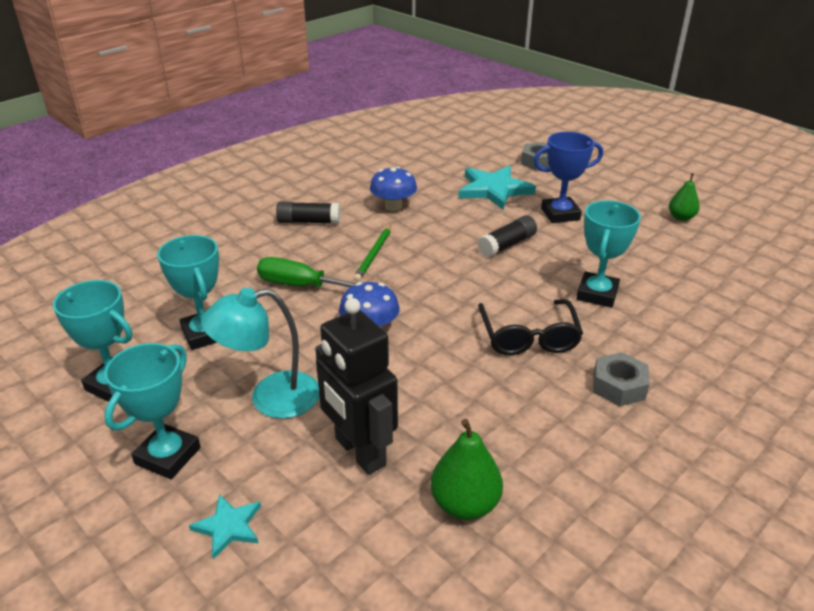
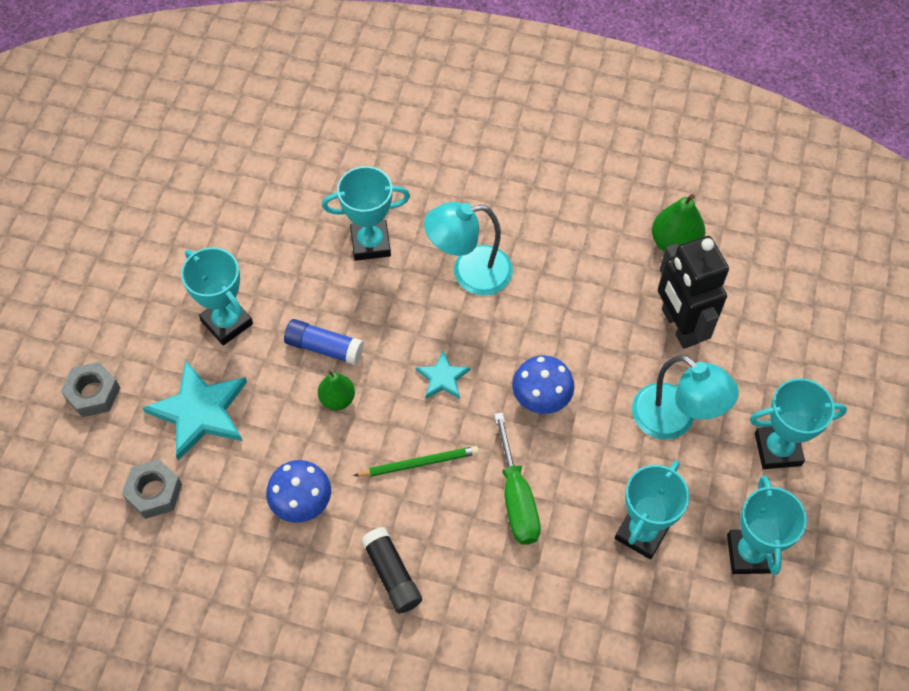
camera: 120 degrees left, 25 degrees up
turquoise star [189,494,261,559] -> turquoise star moved to [416,351,470,399]
black robot [315,298,398,475] -> black robot turned 135 degrees clockwise [658,236,729,349]
black glue stick [478,215,537,258] -> blue glue stick [284,319,364,365]
black glasses [478,299,583,355] -> turquoise lamp [424,202,513,295]
blue trophy [533,132,603,223] -> turquoise trophy [181,247,253,345]
grey nut [593,352,650,407] -> grey nut moved to [122,459,182,519]
green pear [669,173,700,221] -> green pear moved to [318,370,355,410]

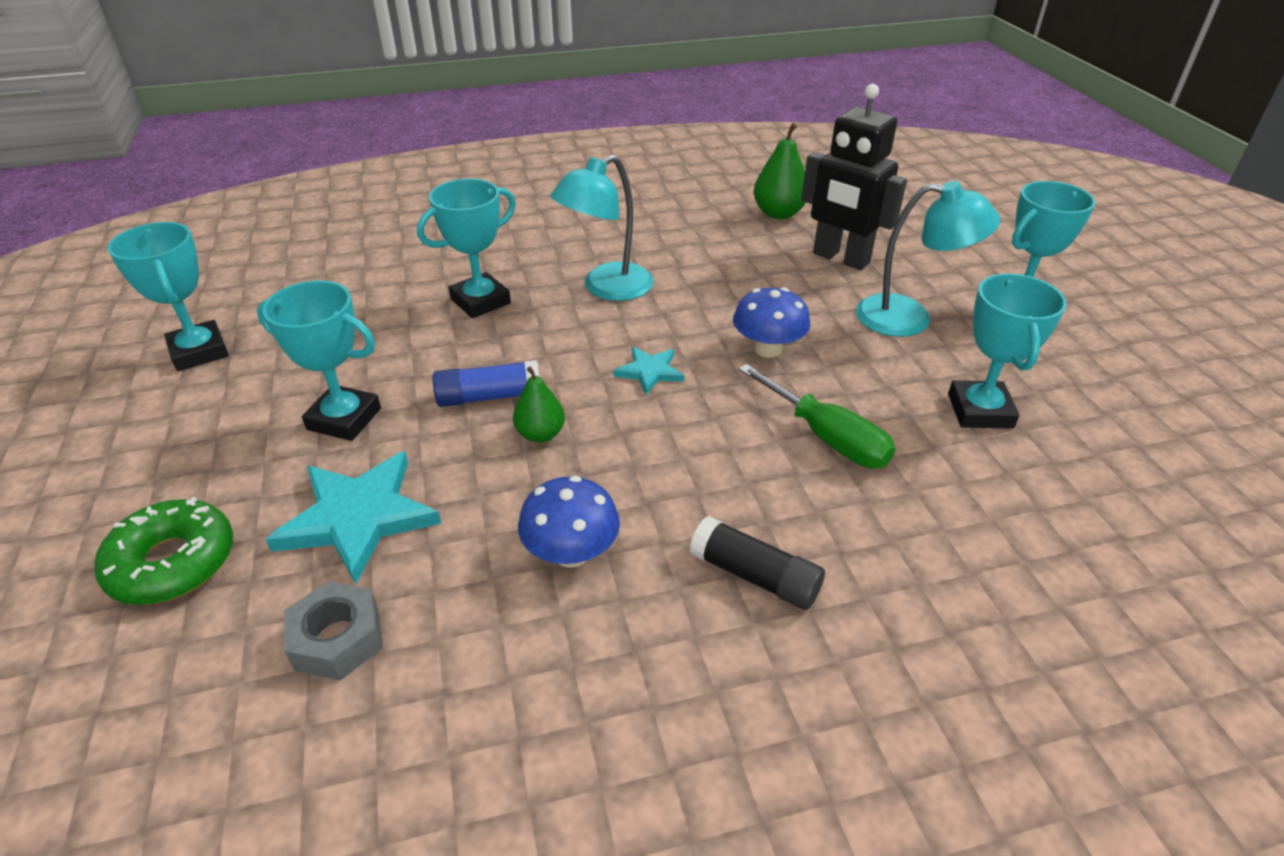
camera: 30 degrees left, 20 degrees down
grey nut [61,362,120,417] -> green donut [94,497,233,605]
green pencil [354,446,479,477] -> none
turquoise trophy [727,476,807,575] -> turquoise trophy moved to [108,222,229,371]

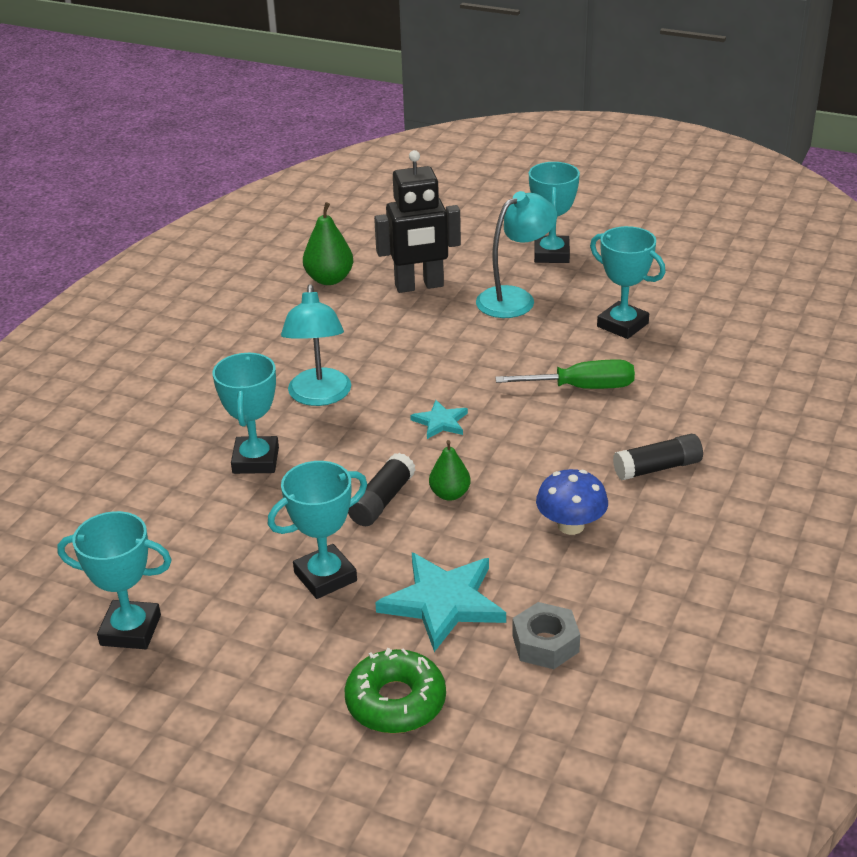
camera: 50 degrees left, 5 degrees down
blue glue stick [433,360,539,407] -> black glue stick [348,453,416,526]
blue mushroom [733,287,810,358] -> none

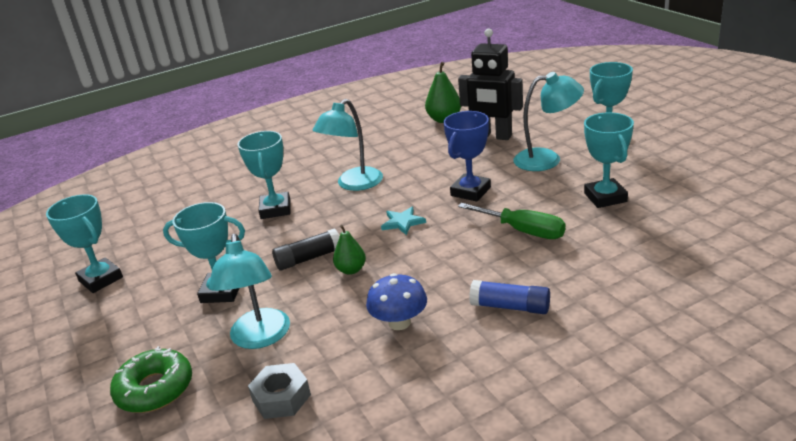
camera: 40 degrees right, 5 degrees down
turquoise trophy [213,353,279,474] -> turquoise trophy turned 45 degrees counterclockwise [238,131,290,219]
turquoise star [375,553,506,652] -> turquoise lamp [209,234,290,349]
black glue stick [613,434,703,480] -> blue glue stick [469,280,550,314]
none -> blue trophy [443,111,491,202]

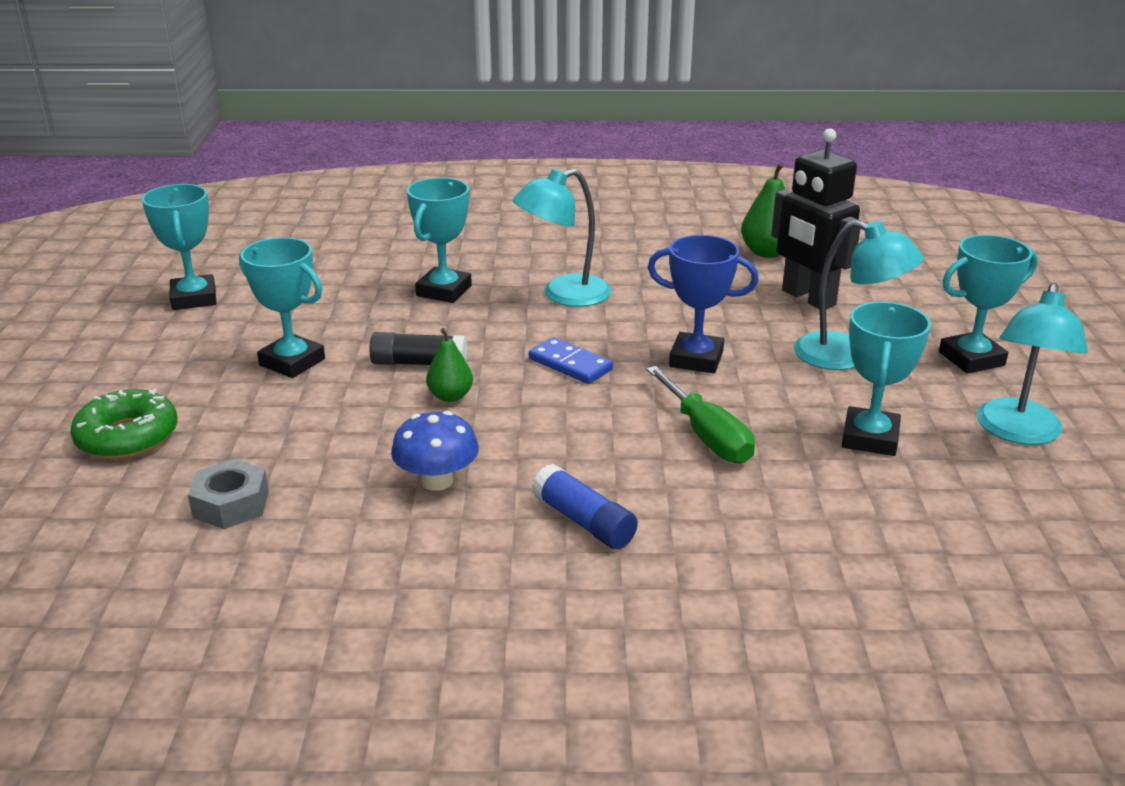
camera: 25 degrees right, 0 degrees up
turquoise lamp [209,234,290,349] -> turquoise lamp moved to [977,283,1088,445]
turquoise star [381,207,426,235] -> blue domino [529,337,613,384]
blue trophy [443,111,491,202] -> blue trophy turned 45 degrees clockwise [648,235,759,373]

